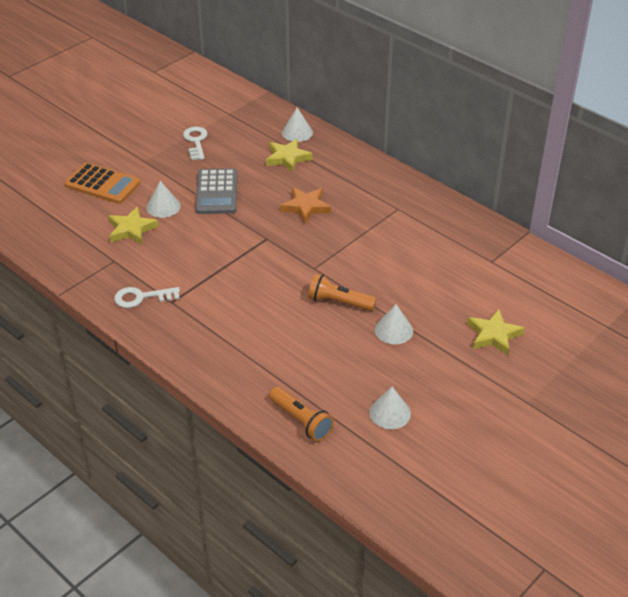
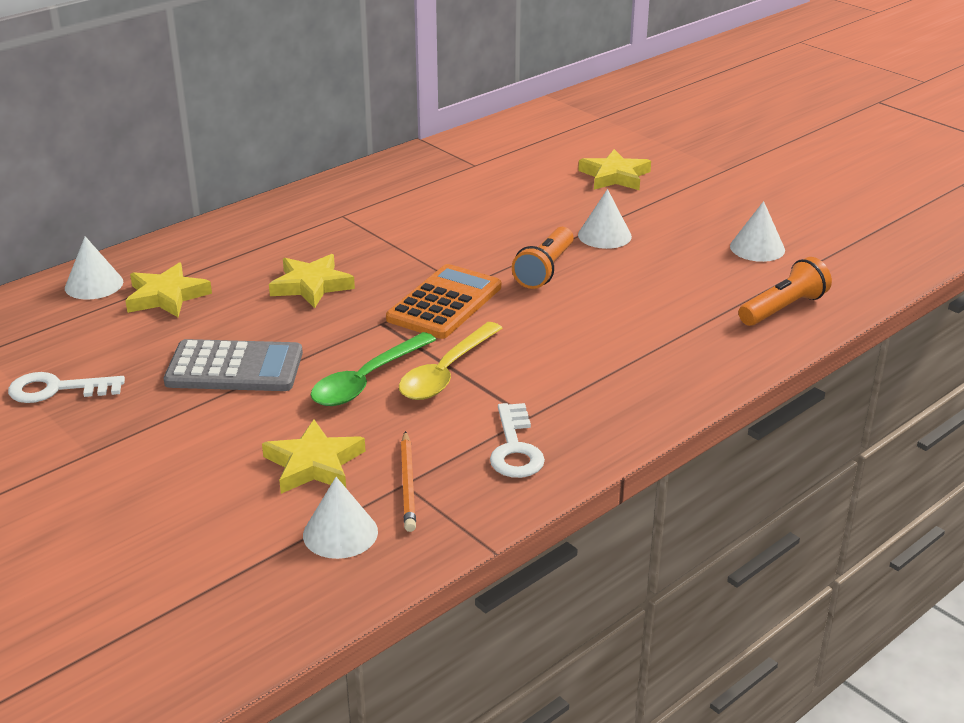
camera: 85 degrees left, 10 degrees down
orange calculator [65,163,140,204] -> orange calculator moved to [386,264,501,339]
white cone [146,181,181,218] -> white cone moved to [303,477,378,559]
orange star [280,187,331,224] -> yellow star [269,254,355,308]
none -> green spoon [311,332,436,406]
none -> yellow spoon [399,322,502,400]
none -> orange pencil [401,431,416,532]

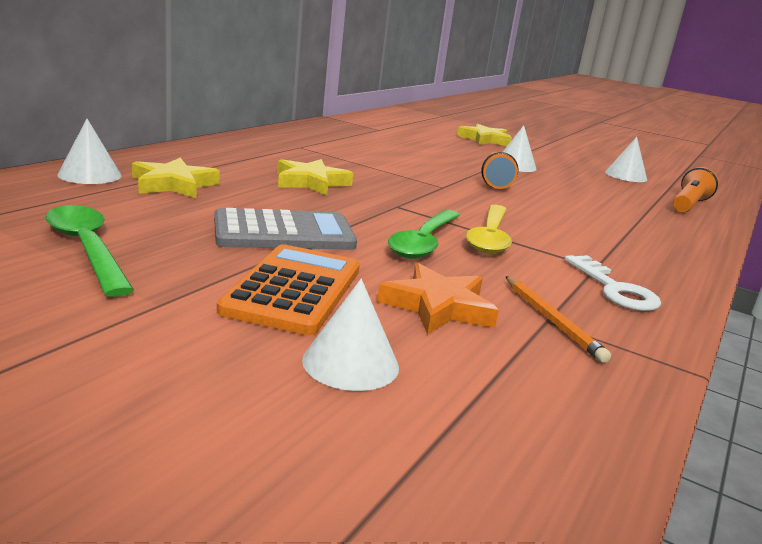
camera: 20 degrees left, 10 degrees down
white key [8,372,125,403] -> green spoon [45,205,134,297]
yellow star [262,420,365,494] -> orange star [377,263,499,334]
white cone [303,477,378,559] -> white cone moved to [302,279,399,391]
orange calculator [386,264,501,339] -> orange calculator moved to [217,244,360,336]

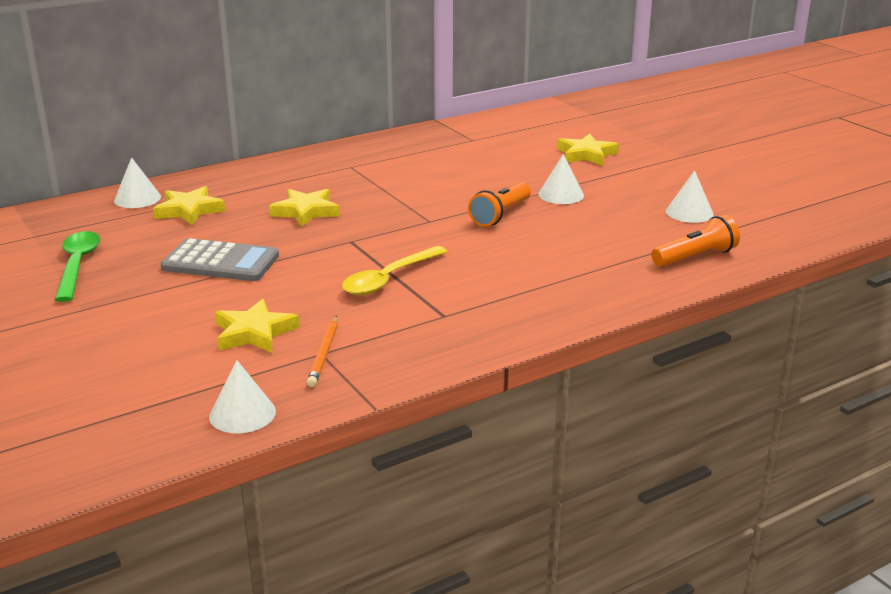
camera: 30 degrees right, 5 degrees up
orange calculator [217,244,360,336] -> none
white cone [302,279,399,391] -> white cone moved to [209,360,276,433]
orange star [377,263,499,334] -> yellow star [215,299,300,353]
green spoon [388,210,460,259] -> none
white key [565,255,661,311] -> none

